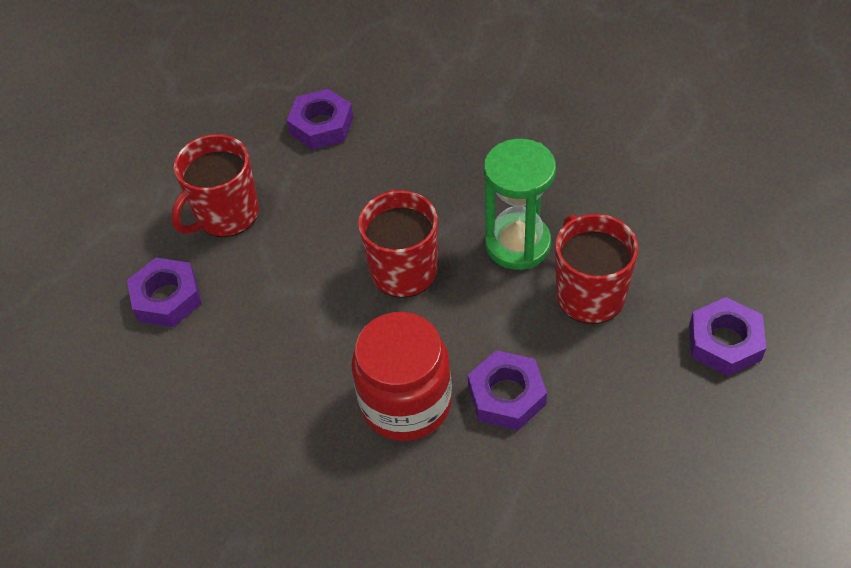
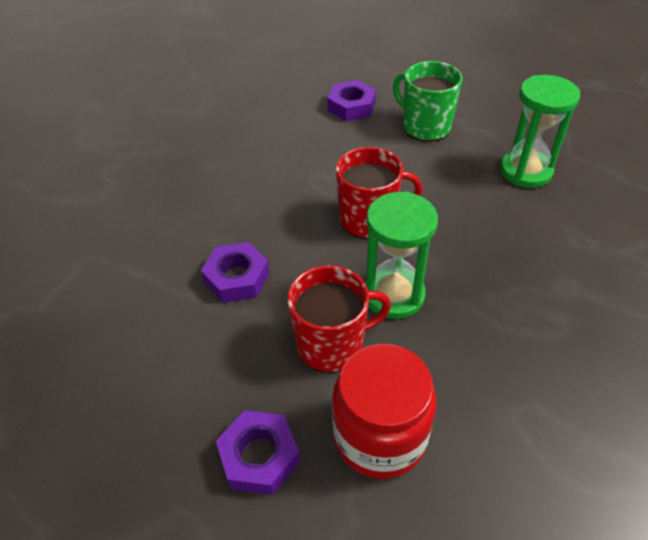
camera: 90 degrees right, 5 degrees down
red mug [171,134,259,237] -> green mug [393,61,463,142]
purple nut [287,89,353,150] -> green hourglass [500,75,580,188]
red jar [351,312,452,441] -> red jar moved to [332,344,436,479]

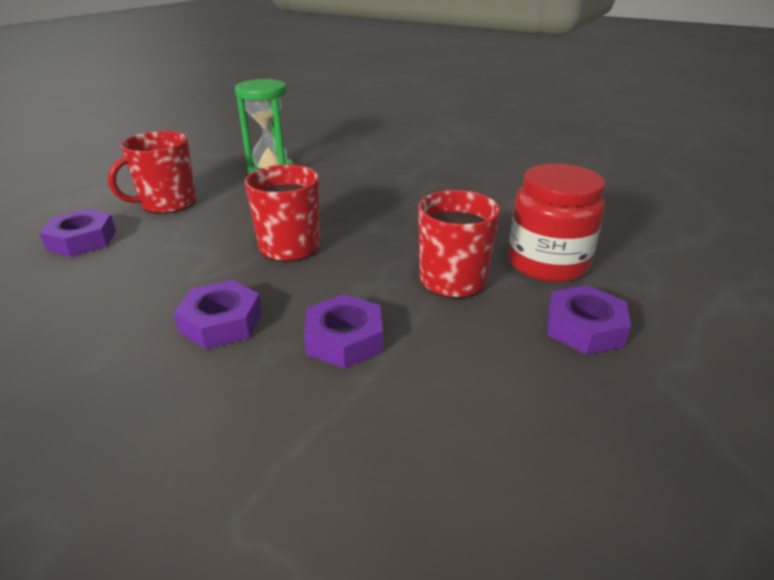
camera: 85 degrees left, 15 degrees down
green hourglass [365,191,438,319] -> none
green mug [393,61,463,142] -> red mug [108,131,196,214]
none -> purple nut [174,280,262,349]

